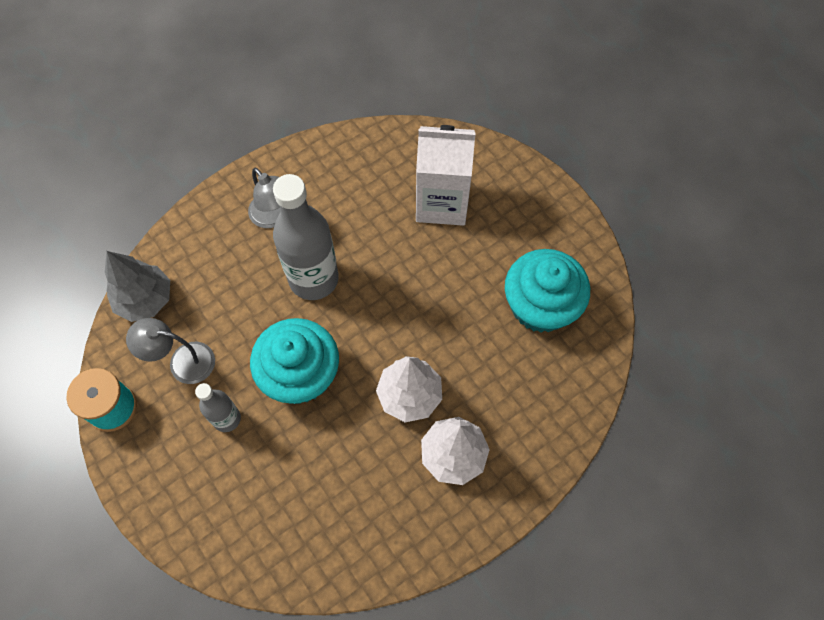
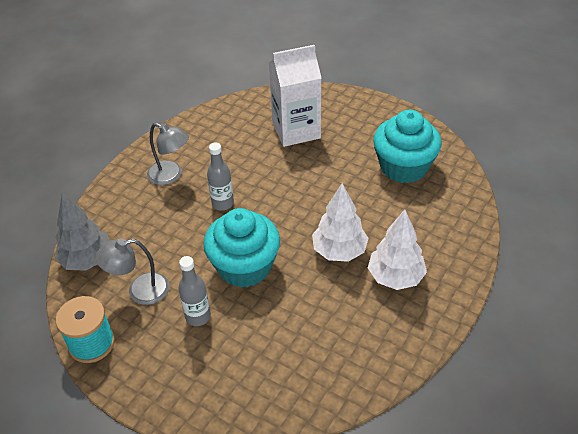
camera: 20 degrees left, 20 degrees down
grey bottle [273,174,339,300] -> grey bottle [207,142,234,211], size x0.52

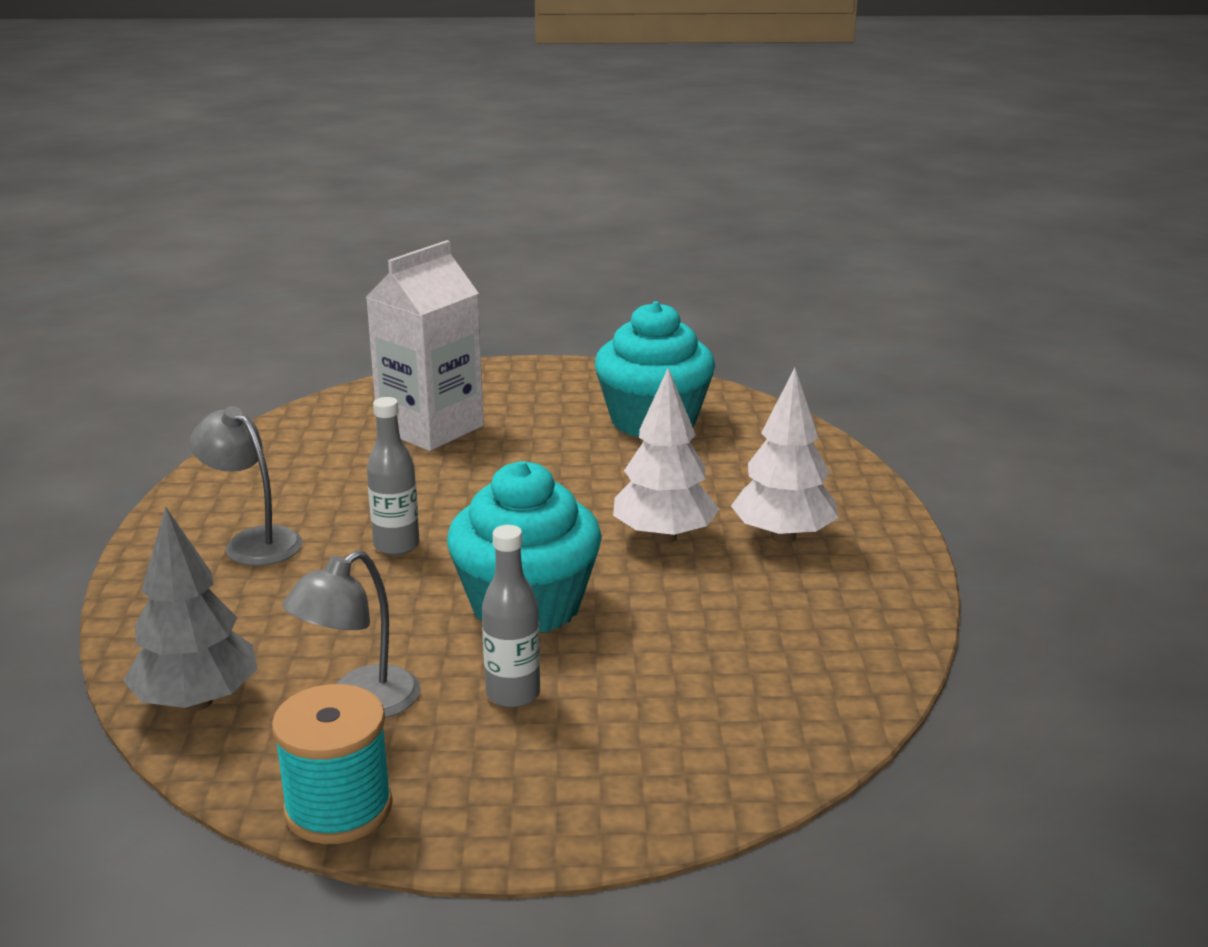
camera: 35 degrees left, 20 degrees down
grey lamp [147,123,189,185] -> grey lamp turned 135 degrees counterclockwise [190,406,302,566]

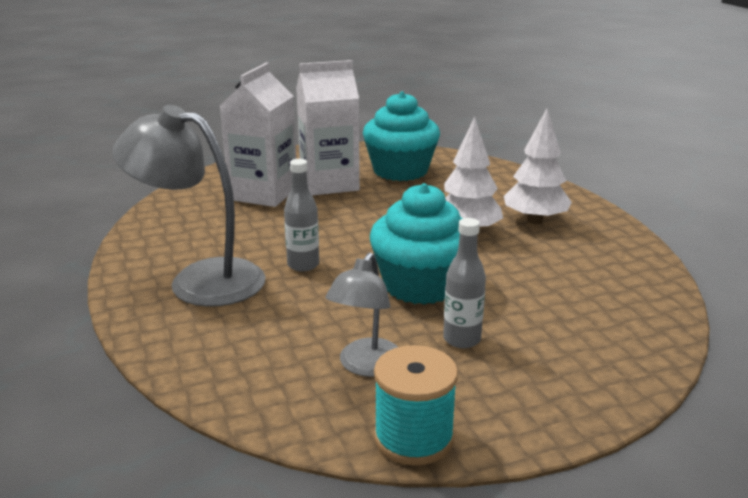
camera: 20 degrees left, 0 degrees up
grey tree [123,507,258,711] -> none
grey lamp [190,406,302,566] -> grey lamp [112,105,266,307], size x1.69
none -> white carton [296,60,360,195]

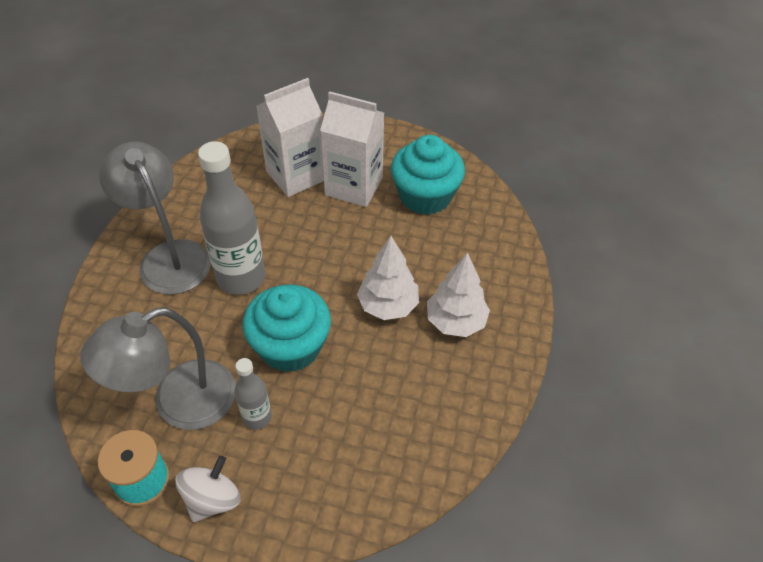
camera: 35 degrees right, 25 degrees up
grey bottle [284,159,319,272] -> grey bottle [198,141,265,295], size x1.91
grey lamp [325,252,398,377] -> grey lamp [80,307,236,430], size x1.69
none -> white spinning top [175,456,240,522]

